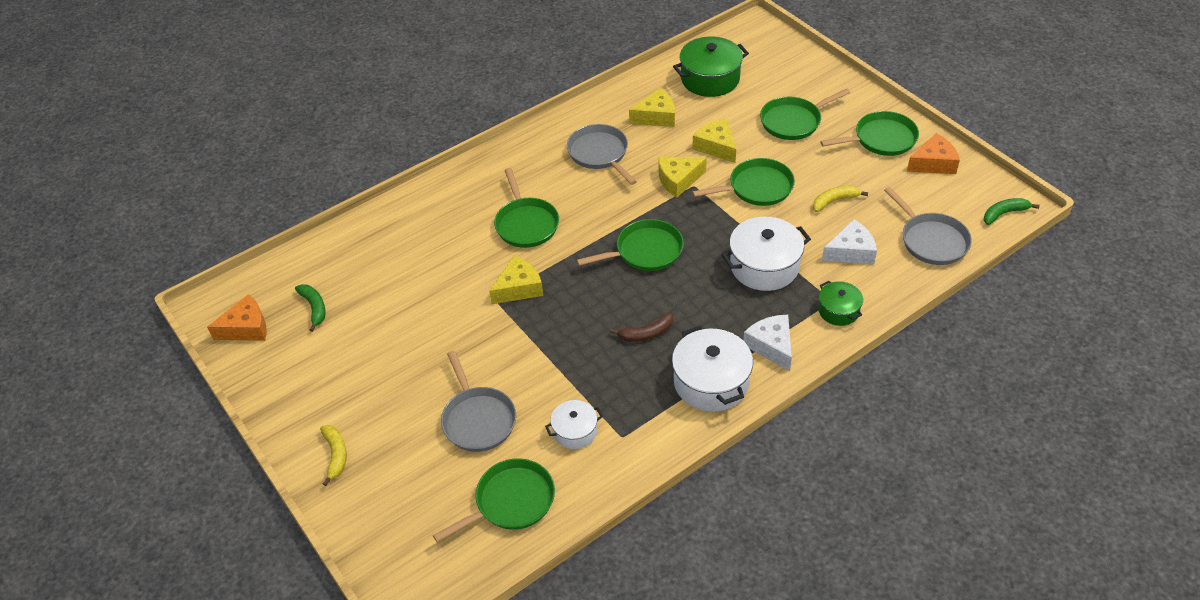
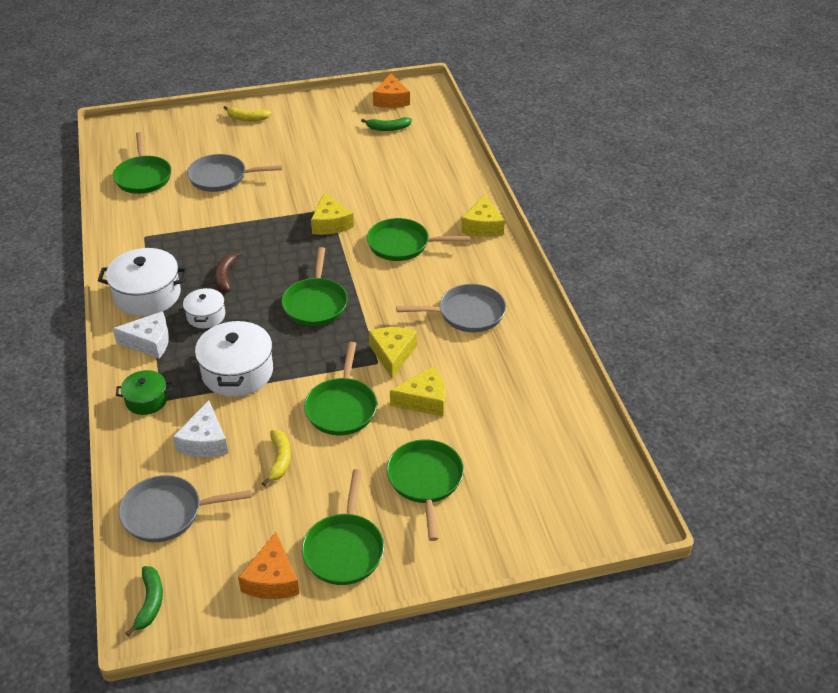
camera: 110 degrees right, 5 degrees down
white pot [545,400,603,449] -> white pot moved to [183,288,225,328]
yellow cheese [629,88,675,127] -> yellow cheese moved to [461,195,505,237]
green pot [673,37,749,97] -> none

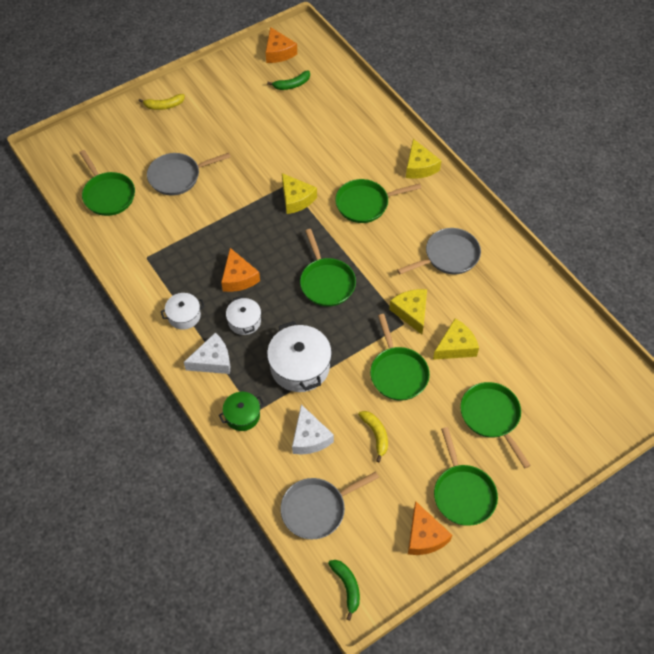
camera: 20 degrees left, 15 degrees up
white pot [98,248,188,316] -> white pot [161,293,205,330], size x0.57
brown banana [215,252,242,292] -> orange cheese [221,248,260,292]

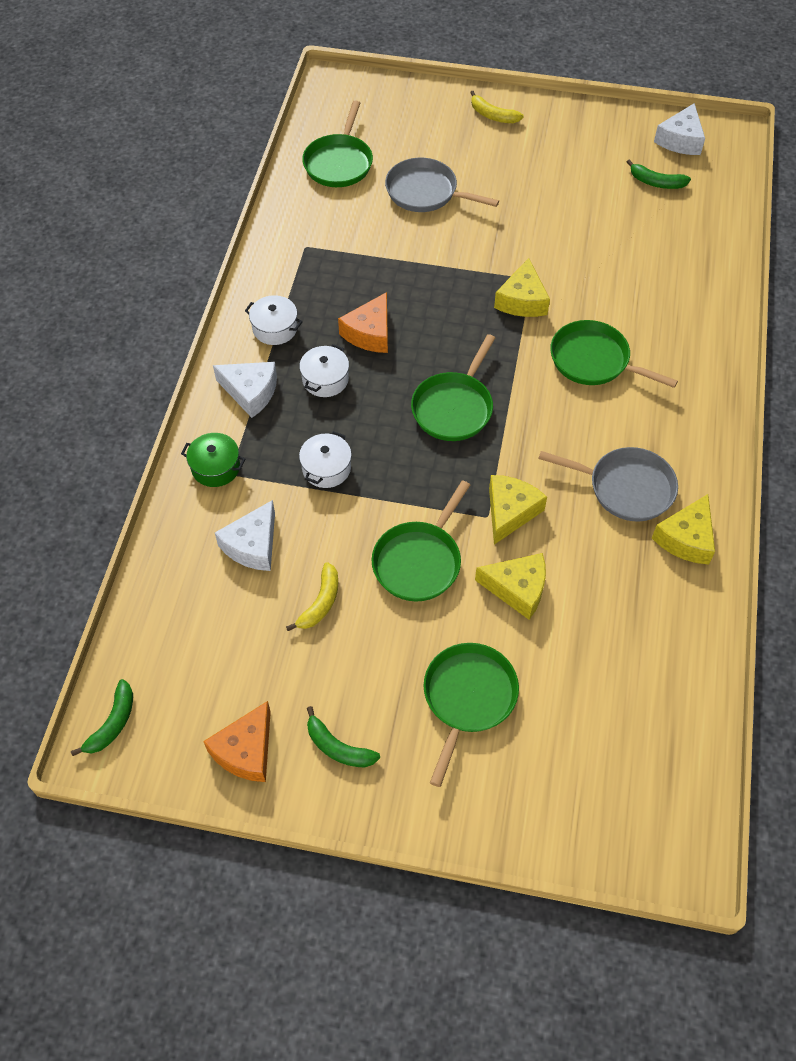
camera: 45 degrees right, 0 degrees up
orange cheese [266,27,297,63] -> white cheese [654,103,705,155]
white pot [267,321,332,392] -> white pot [299,431,352,488], size x0.57
grey pan [280,471,379,539] -> none
yellow cheese [406,139,441,179] -> yellow cheese moved to [652,494,715,565]
green pan [434,427,498,526] -> green banana [307,706,380,768]

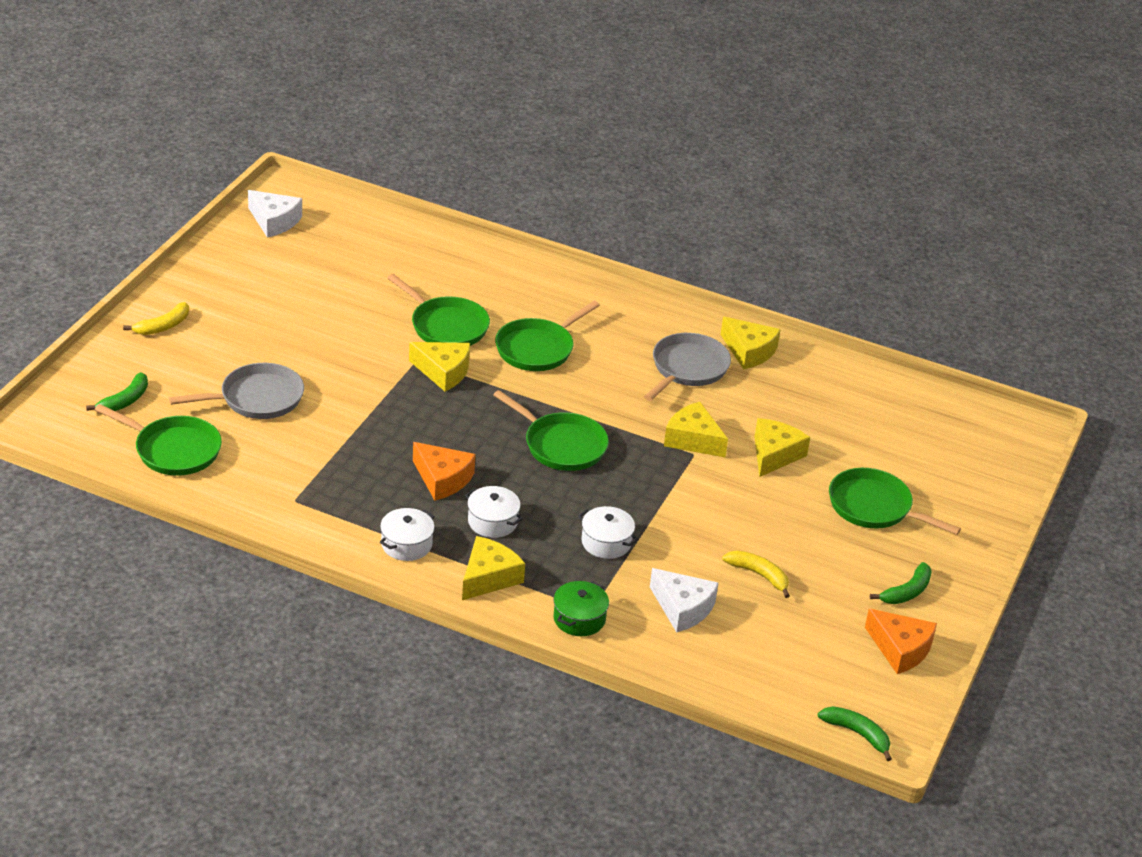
camera: 80 degrees left, 20 degrees down
white cheese [213,362,277,418] -> yellow cheese [462,536,525,600]
green pan [372,480,470,601] -> green pan moved to [387,274,490,346]
grey pan [385,158,499,212] -> grey pan turned 150 degrees counterclockwise [169,363,304,419]
green banana [627,159,691,189] -> green banana moved to [86,372,148,411]

